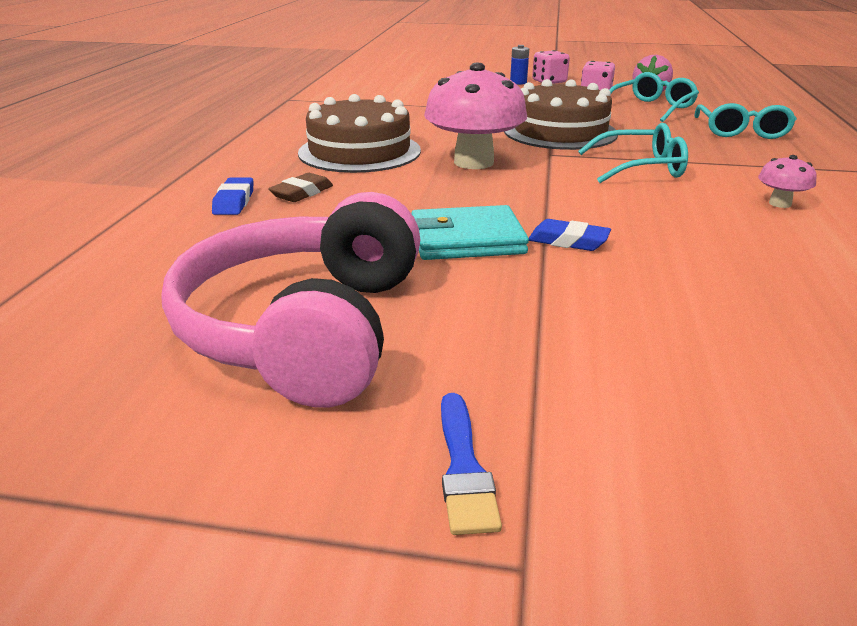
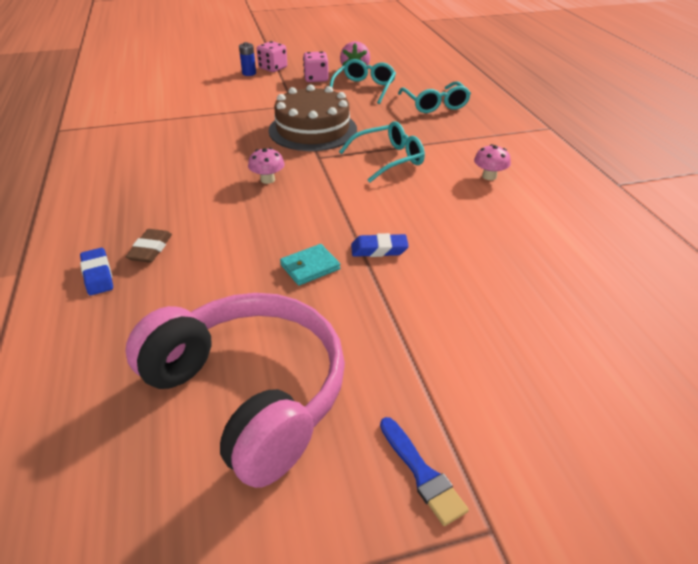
camera: 25 degrees left, 10 degrees up
pink headphones [161,192,420,408] -> pink headphones turned 150 degrees clockwise [125,293,345,488]
brown cake [298,94,421,173] -> none
turquoise wallet [411,205,529,260] -> turquoise wallet [280,244,340,286], size x0.62
pink mushroom [424,63,527,169] -> pink mushroom [248,148,285,184], size x0.45

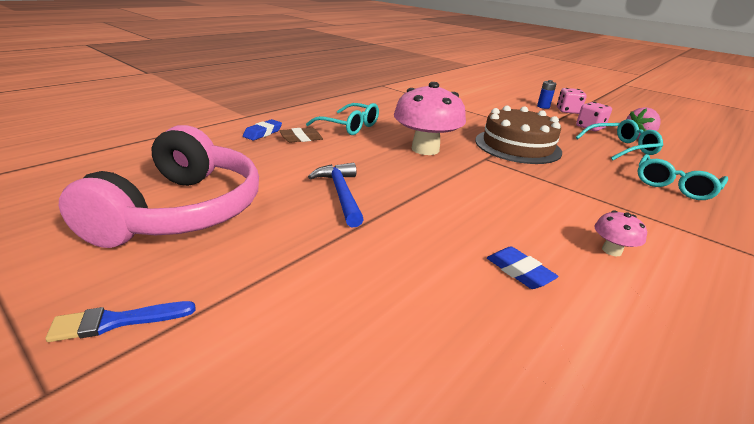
camera: 55 degrees right, 10 degrees down
pink mushroom [248,148,285,184] -> pink mushroom [394,82,466,155], size x2.22
turquoise wallet [280,244,340,286] -> blue hammer [308,163,364,227]
turquoise glasses [339,121,425,183] -> turquoise glasses moved to [306,103,379,135]
blue eraser [351,233,409,257] -> blue eraser moved to [487,246,559,289]
blue brush [380,417,469,526] -> blue brush turned 45 degrees clockwise [46,301,196,342]

